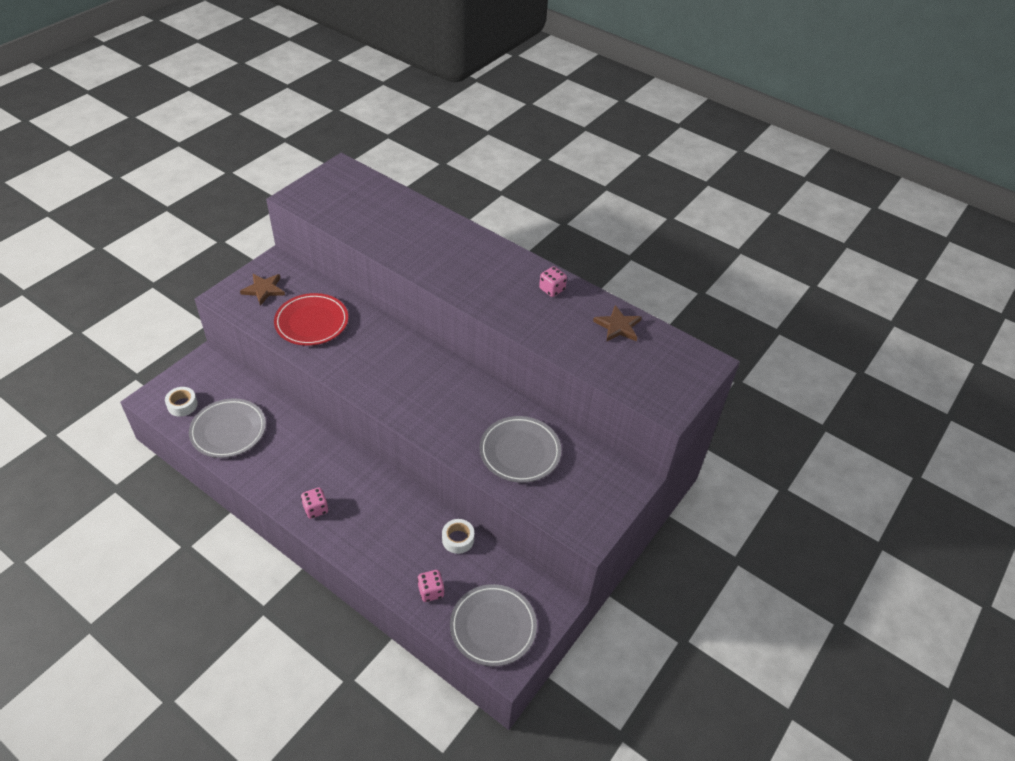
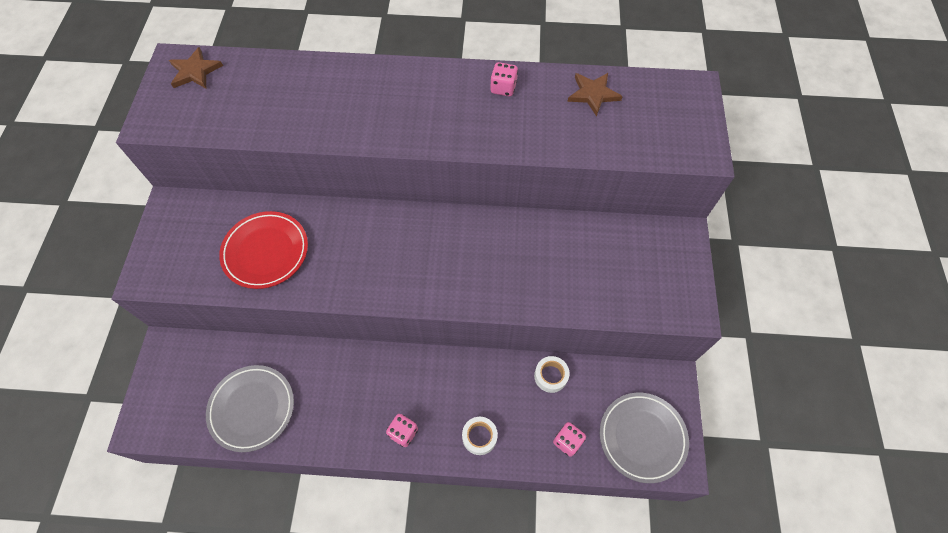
camera: 30 degrees left, 15 degrees up
white tape [165,387,198,417] -> white tape moved to [462,417,498,455]
brown star [240,274,285,306] -> brown star moved to [169,47,223,88]
grey plate [480,416,561,483] -> none

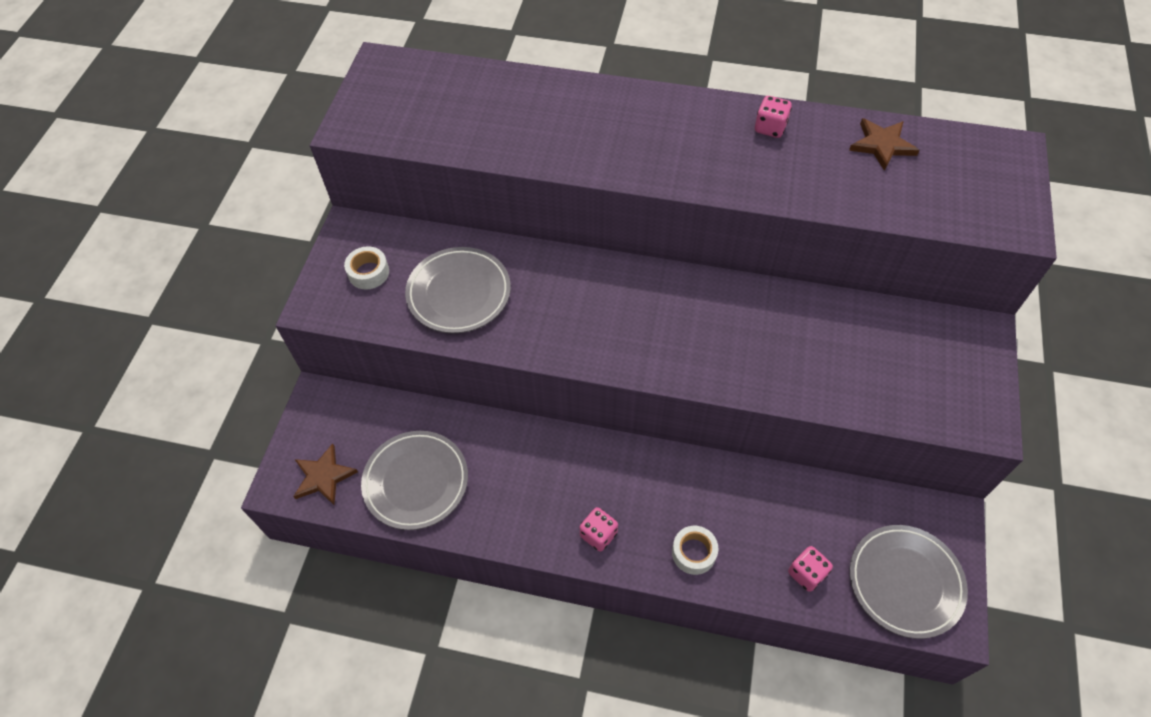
camera: 10 degrees right, 5 degrees down
brown star [169,47,223,88] -> brown star moved to [293,443,358,505]
red plate [219,211,308,289] -> grey plate [405,247,511,333]
white tape [534,356,570,393] -> white tape moved to [344,246,389,290]

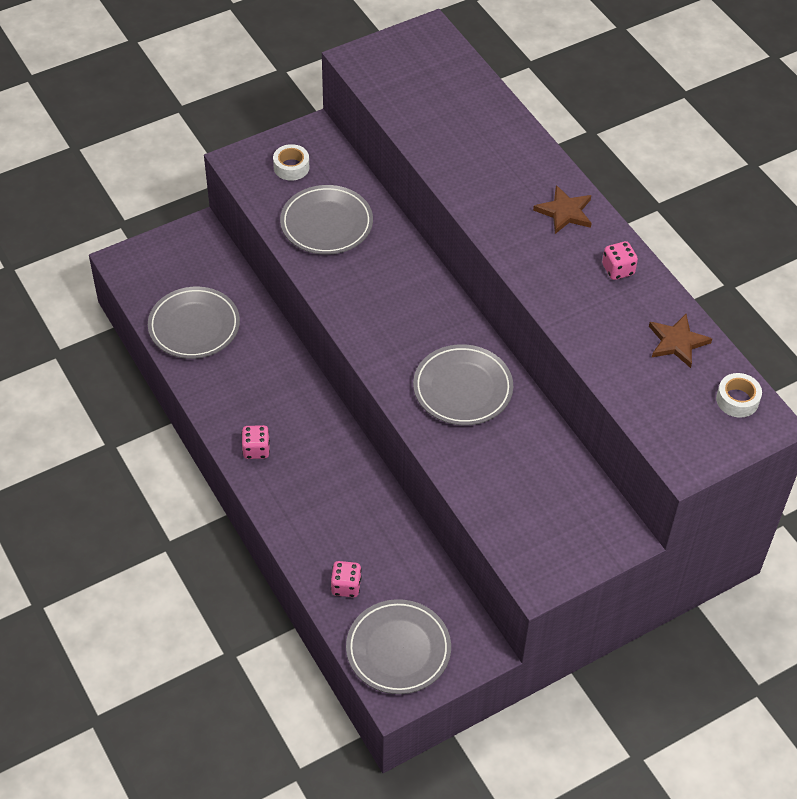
camera: 45 degrees right, 5 degrees down
brown star [293,443,358,505] -> brown star moved to [533,185,592,234]
white tape [672,526,718,575] -> white tape moved to [716,373,762,418]
none -> grey plate [413,344,513,425]

